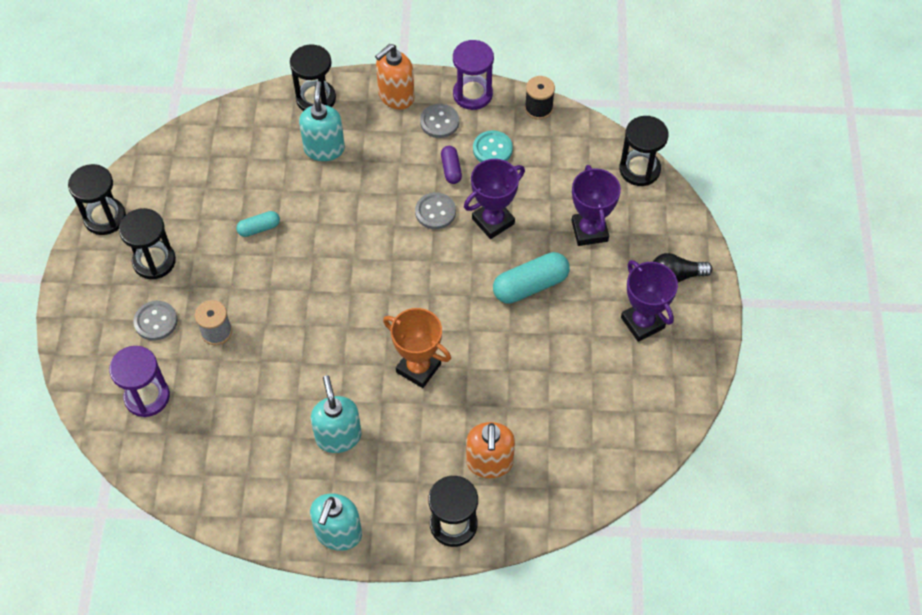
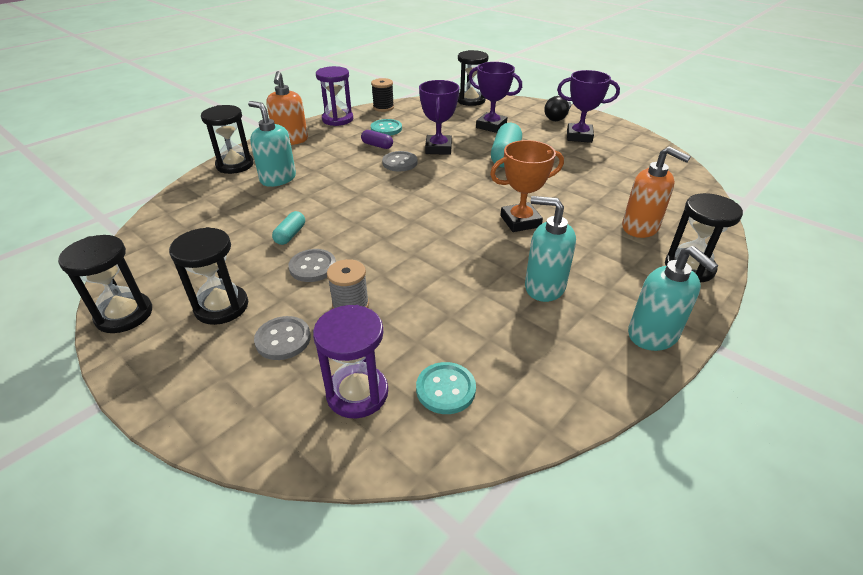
camera: 50 degrees left, 20 degrees down
grey button [420,104,459,138] -> grey button moved to [289,249,336,282]
none -> turquoise button [416,362,476,414]

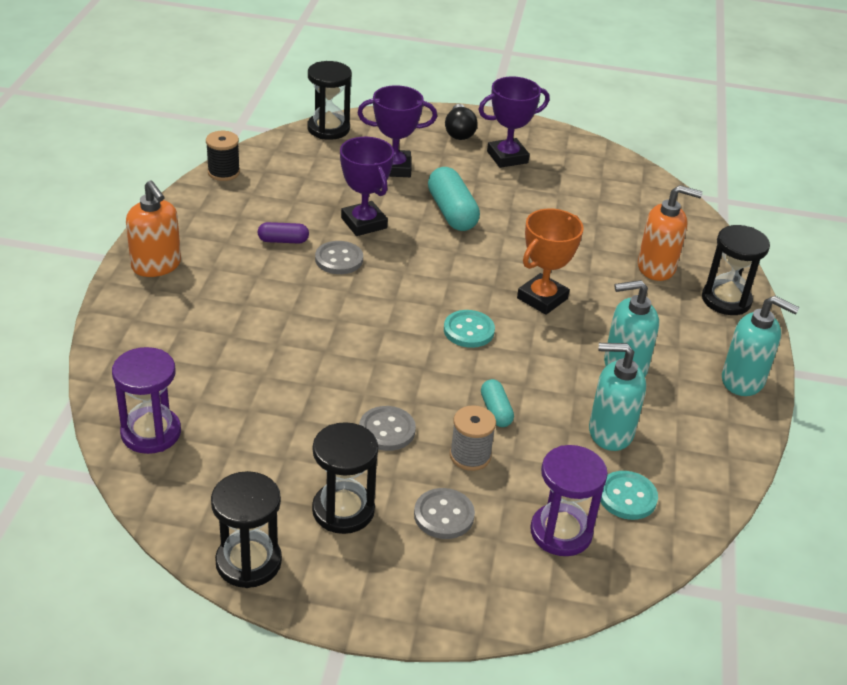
camera: 35 degrees left, 0 degrees up
black hourglass [201,105,254,174] -> none
turquoise soap dispenser [248,101,296,187] -> turquoise soap dispenser moved to [589,343,646,451]
turquoise capsule [272,211,305,245] -> turquoise capsule moved to [481,379,514,427]
purple hourglass [316,66,353,126] -> purple hourglass moved to [112,347,181,454]
turquoise button [371,119,402,136] -> turquoise button moved to [444,310,495,348]

